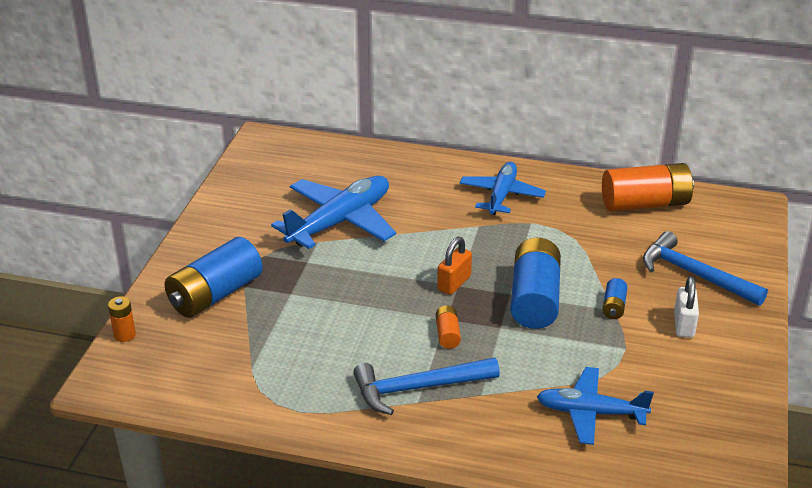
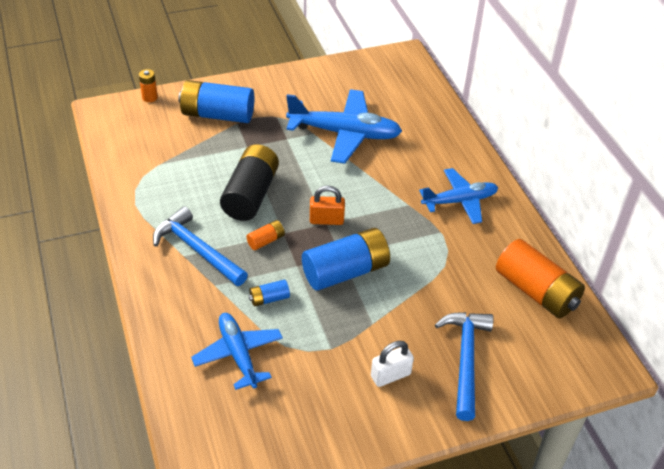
camera: 55 degrees right, 10 degrees up
blue battery [602,278,628,319] -> blue battery moved to [249,280,290,306]
none -> black battery [220,144,279,221]

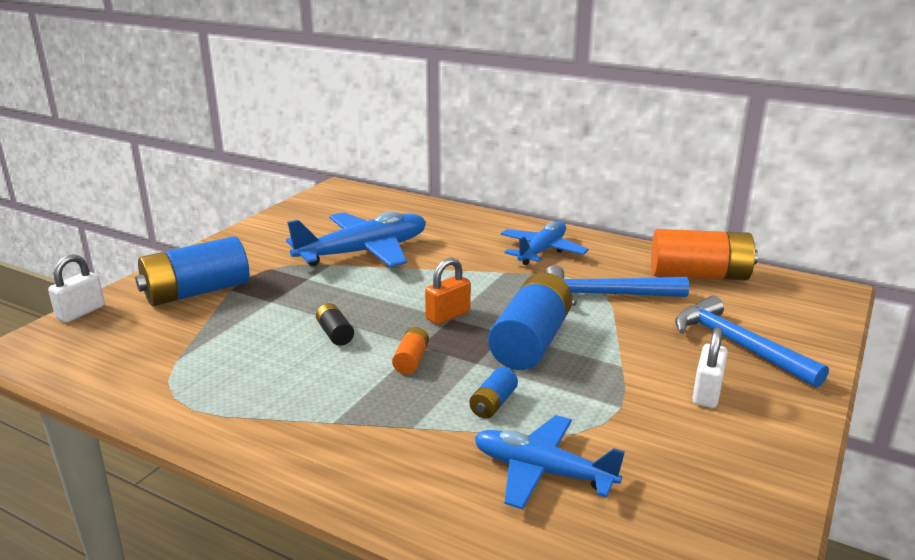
camera: 40 degrees left, 20 degrees down
orange battery [139,69,158,102] -> white padlock [48,254,105,322]
blue hammer [153,206,248,286] -> blue hammer moved to [545,265,689,306]
black battery [220,144,279,221] -> black battery [316,303,354,346], size x0.45

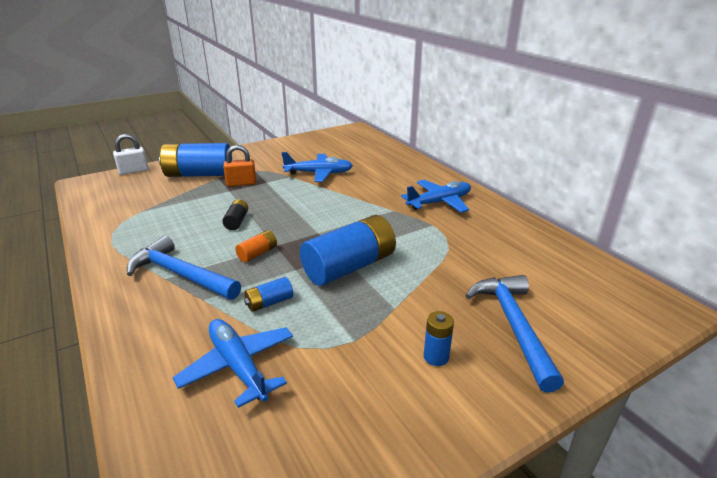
camera: 30 degrees right, 5 degrees up
blue plane [286,211,426,267] -> blue plane [282,152,353,182], size x0.66
orange padlock [425,258,471,325] -> orange padlock moved to [223,145,256,187]
blue hammer [545,265,689,306] -> blue hammer moved to [127,235,241,300]
orange battery [651,229,758,280] -> none
white padlock [692,326,728,408] -> blue battery [424,311,454,366]

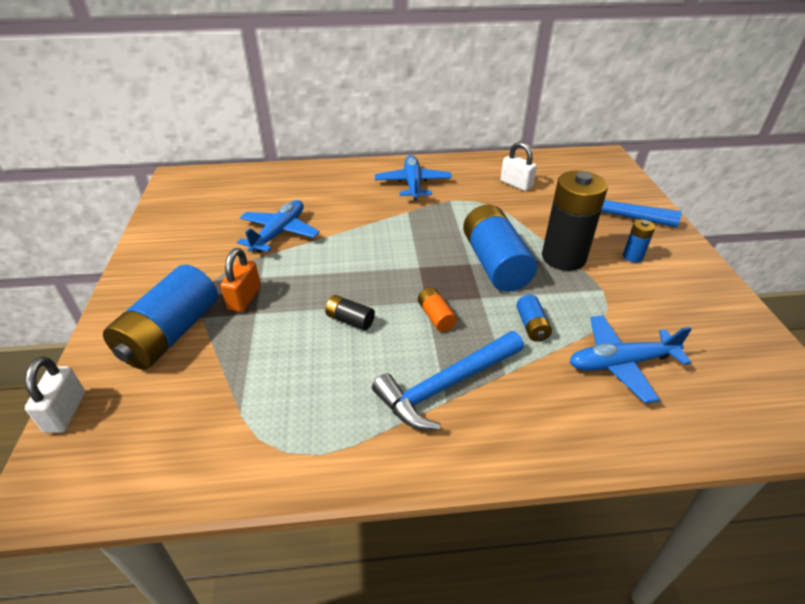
camera: 65 degrees left, 10 degrees up
none -> white padlock [500,142,537,191]
none -> black battery [542,171,608,271]

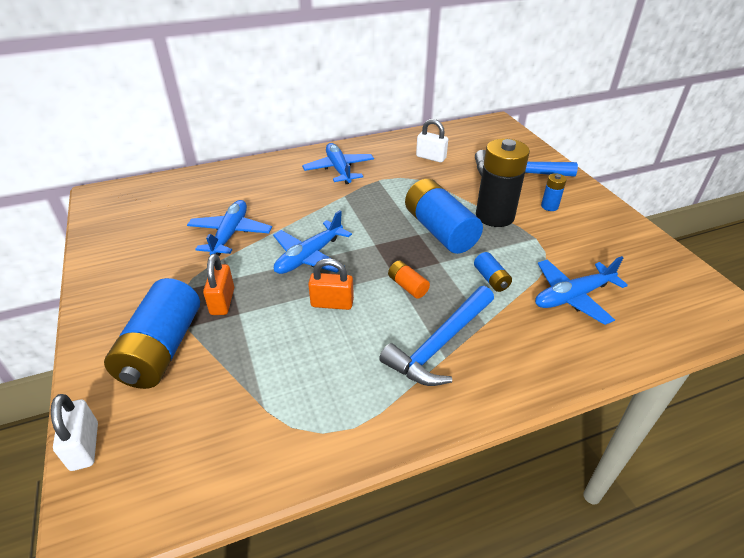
camera: 15 degrees left, 0 degrees up
black battery [325,295,375,330] -> orange padlock [308,258,354,310]
none -> blue plane [273,210,352,274]

